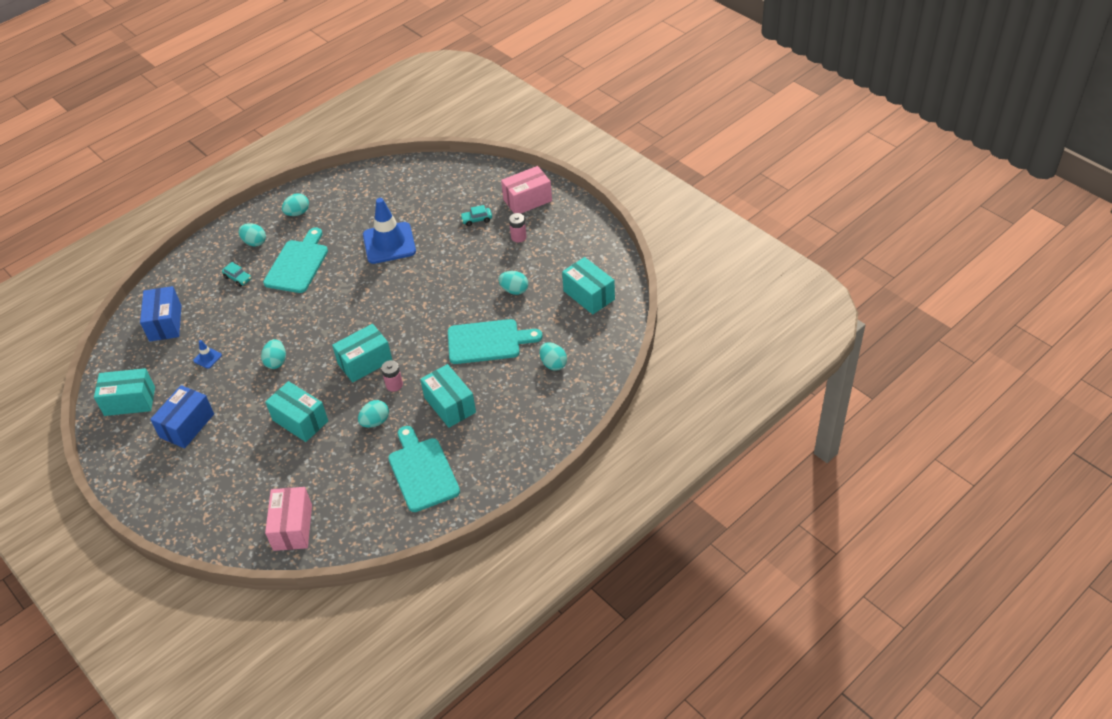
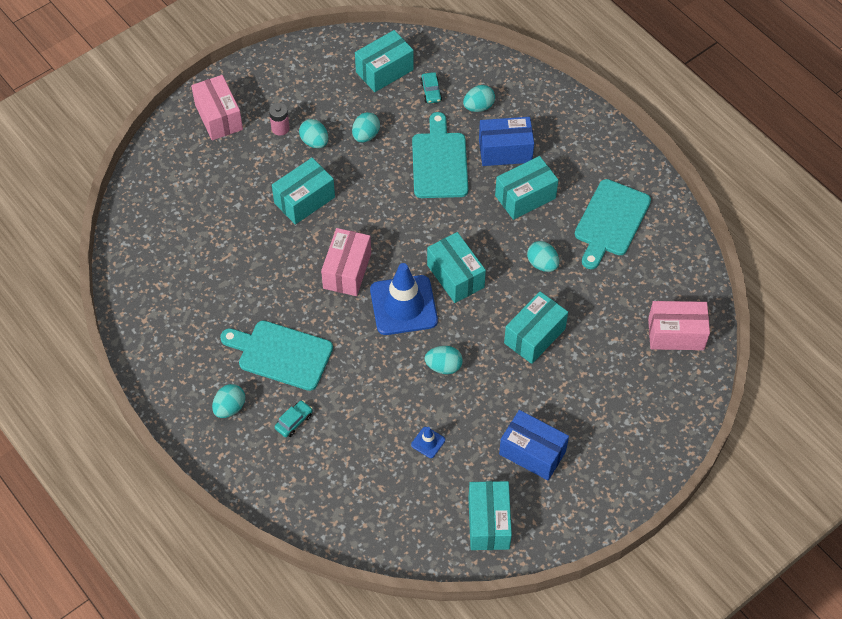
camera: 90 degrees left, 10 degrees up
blue box [140,286,181,342] -> blue box moved to [479,117,534,166]
turquoise egg [282,193,309,216] -> turquoise egg moved to [299,119,328,148]
blue traffic cone [363,198,416,264] -> blue traffic cone moved to [370,263,438,335]
pink battery [381,360,403,392] -> none
turquoise cutting board [388,426,460,512] -> turquoise cutting board turned 45 degrees counterclockwise [575,179,651,269]
turquoise car [460,205,492,226] -> turquoise car moved to [420,72,442,104]
none -> turquoise box [272,158,335,225]
none -> pink box [321,228,371,296]

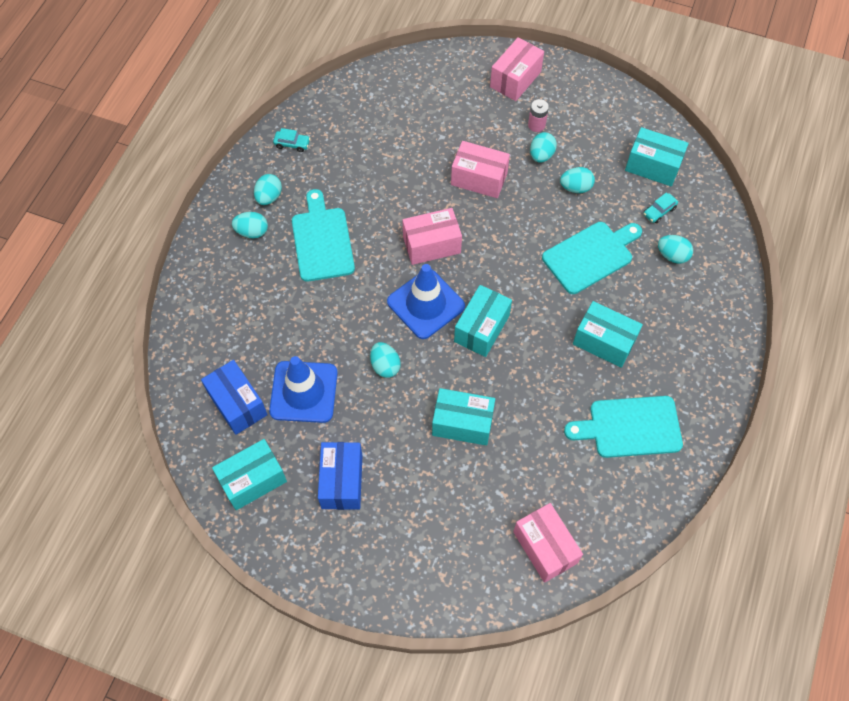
camera: 60 degrees right, 5 degrees up
turquoise box [272,158,335,225] -> pink box [451,141,510,198]
turquoise car [275,400,313,437] -> turquoise car moved to [273,128,310,152]
blue traffic cone [411,427,445,458] -> blue traffic cone [269,356,338,423], size x2.40
blue box [479,117,534,166] -> blue box moved to [201,360,268,435]
turquoise egg [527,241,559,272] -> turquoise egg moved to [254,174,282,205]

